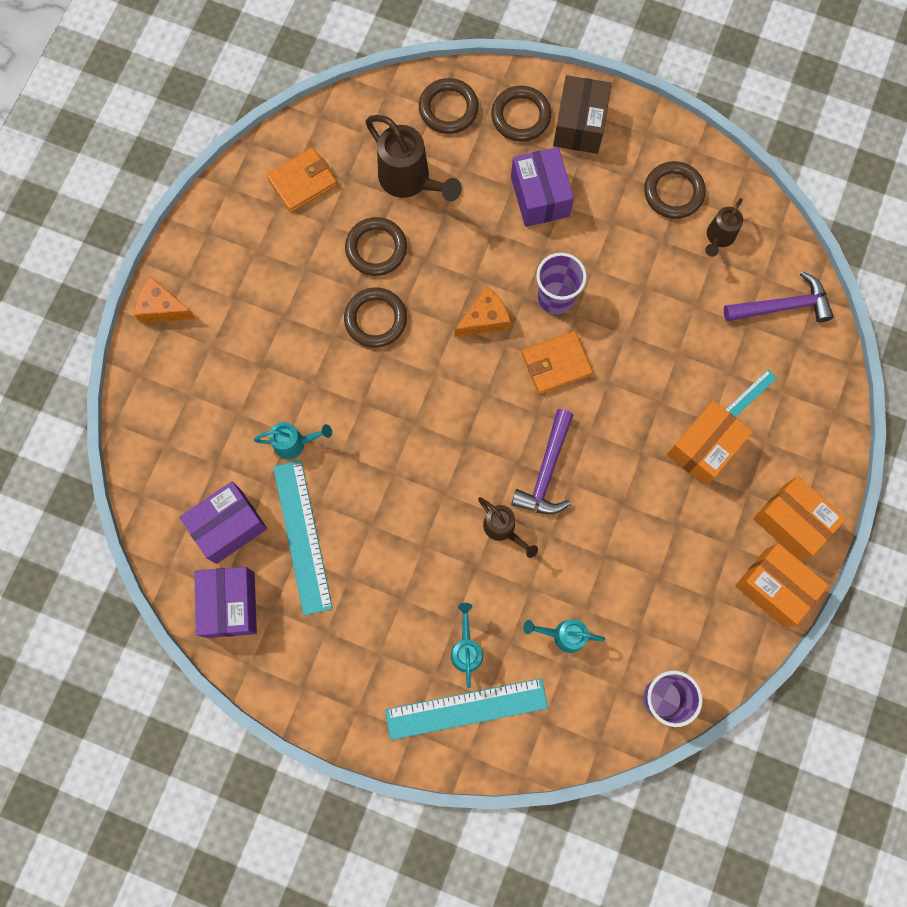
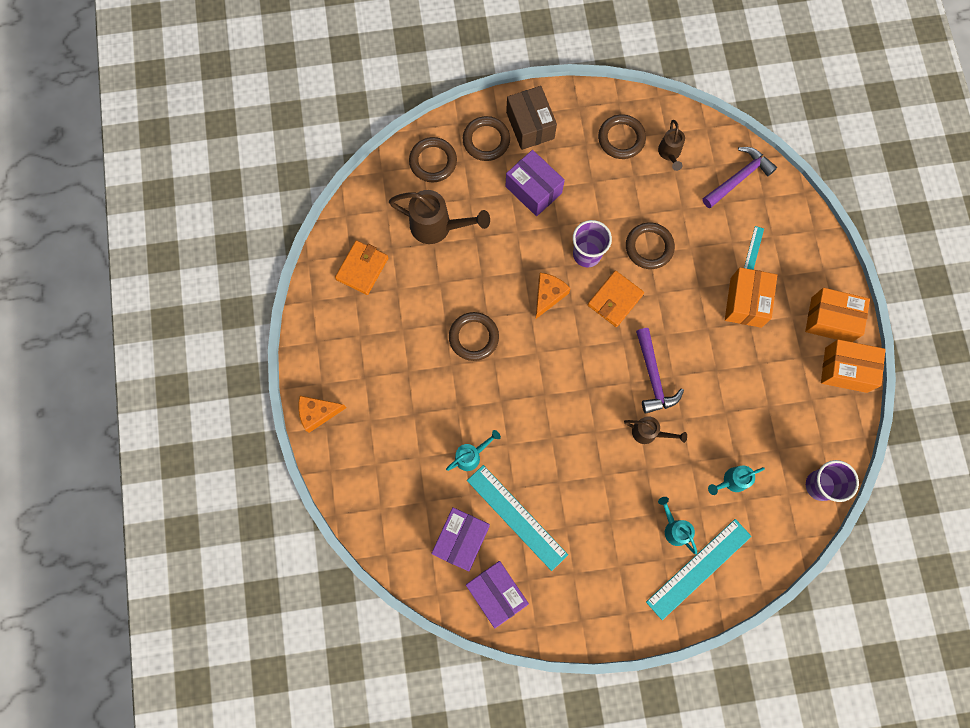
camera: 30 degrees left, 0 degrees up
brown ring [345,217,407,276] -> brown ring moved to [626,222,675,269]

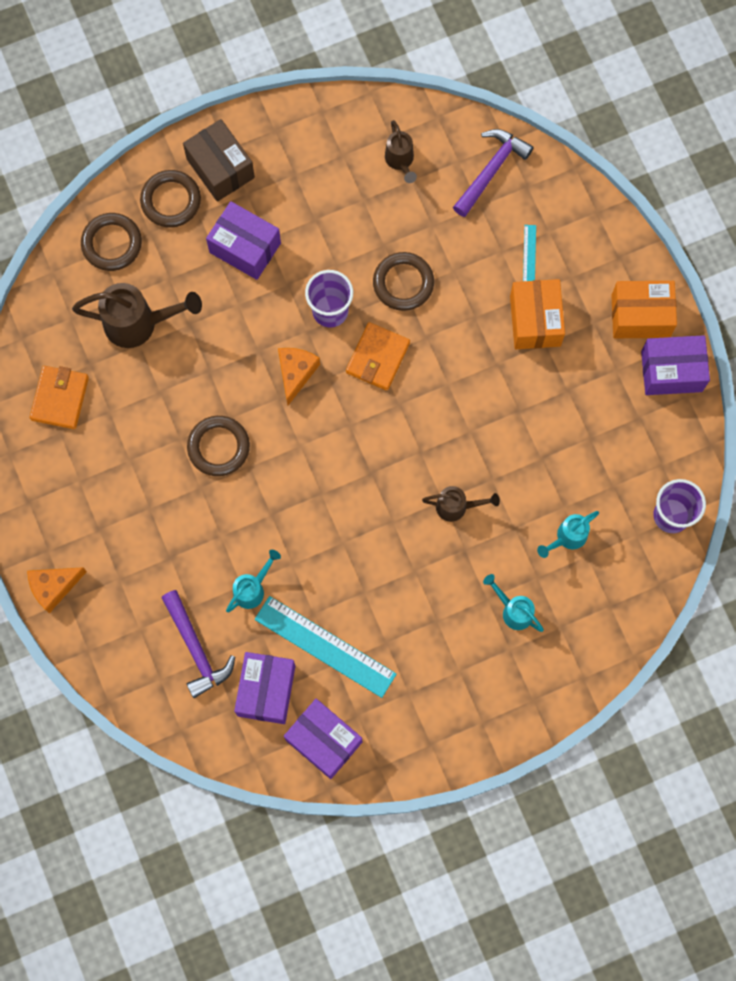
camera: 15 degrees left, 0 degrees up
brown ring [598,114,646,159] -> none
purple hammer [636,328,684,414] -> purple hammer moved to [161,590,235,698]
turquoise ruler [646,519,752,620] -> none
orange box [821,339,886,393] -> purple box [641,335,710,395]

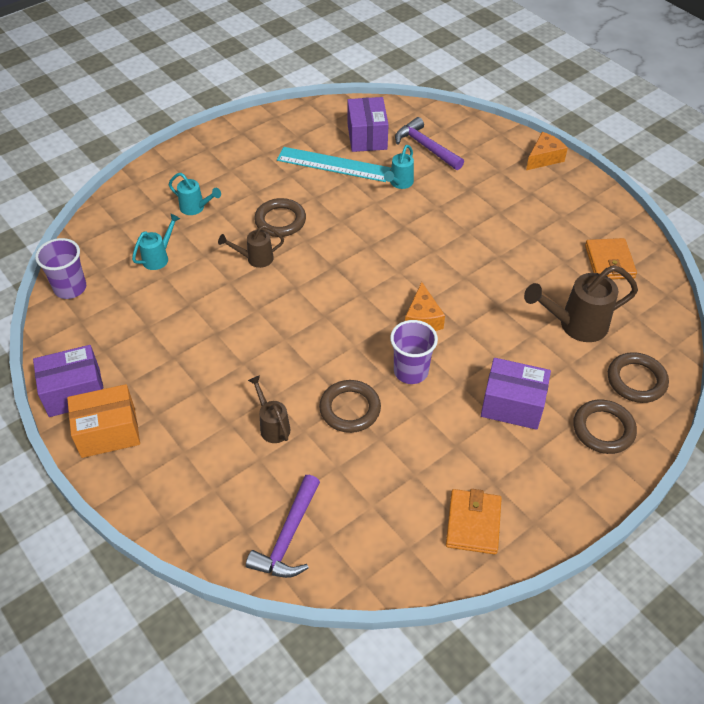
camera: 165 degrees right, 25 degrees down
brown box [183,119,255,202] -> none
brown ring [187,416,250,476] -> brown ring moved to [254,198,306,237]
purple box [284,699,362,779] -> none
orange wallet [346,322,410,391] -> orange wallet moved to [446,489,502,555]
brown watering can [385,120,417,183] -> brown watering can moved to [248,375,290,443]
orange box [510,279,565,349] -> none
turquoise ruler [523,225,536,281] -> none

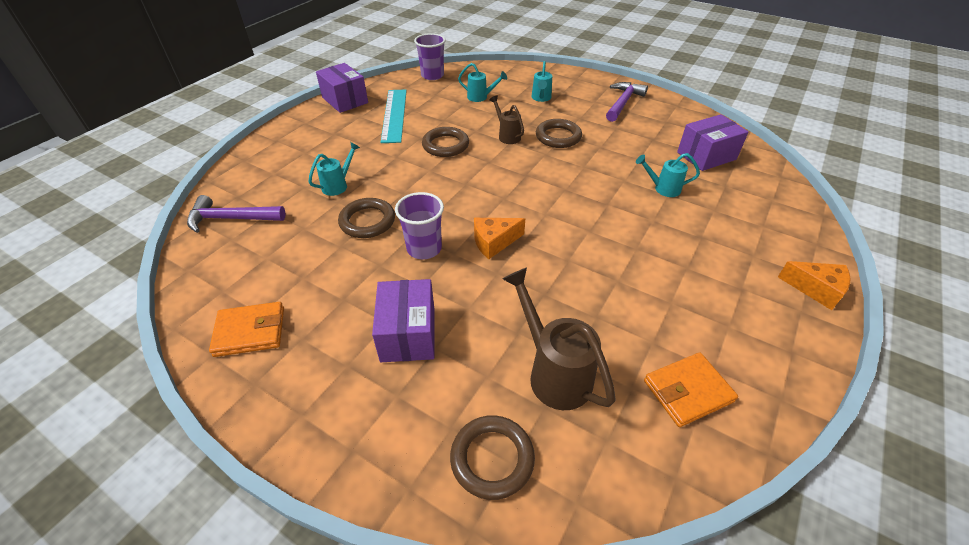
camera: 70 degrees right, 5 degrees down
orange box [67,384,140,458] -> none
brown watering can [248,375,290,443] -> turquoise watering can [308,142,360,196]
turquoise ruler [277,147,391,182] -> turquoise ruler moved to [381,90,407,143]
purple hammer [395,117,464,170] -> purple hammer moved to [606,82,648,122]
brown ring [573,399,637,454] -> brown ring moved to [422,127,469,157]

